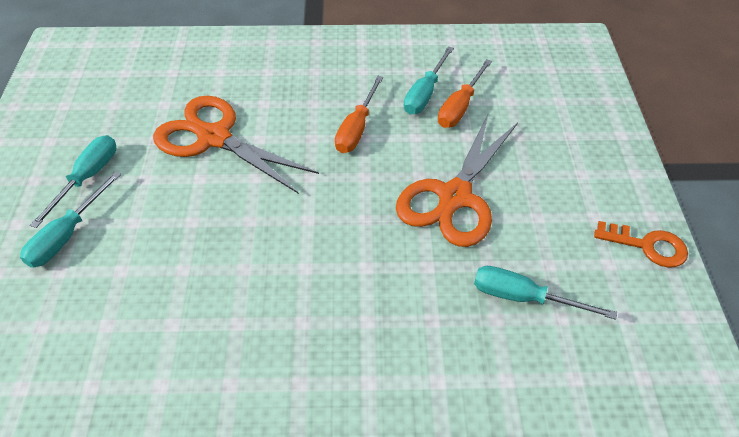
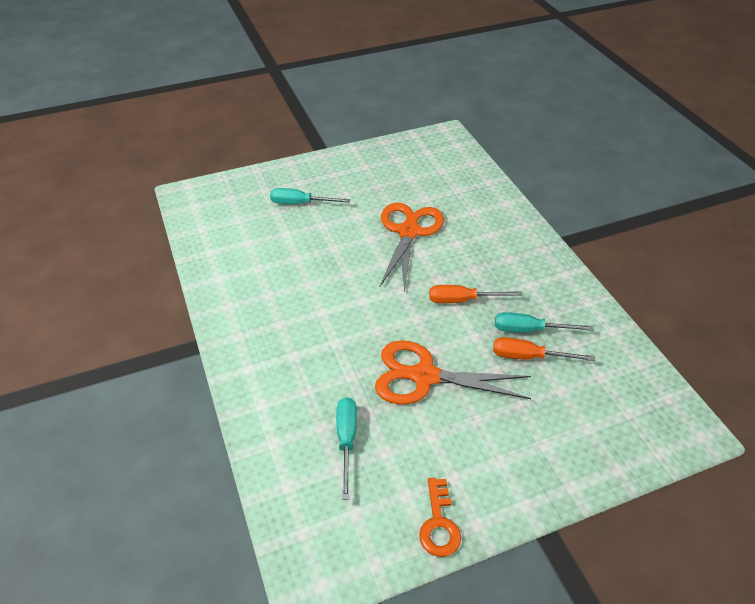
camera: 70 degrees right, 5 degrees down
turquoise screwdriver [30,135,116,228] -> none

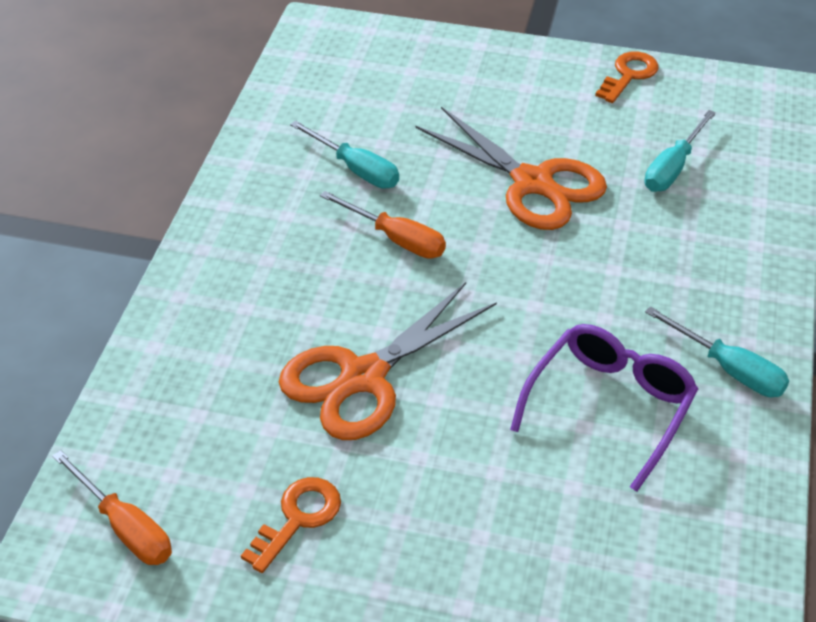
camera: 145 degrees left, 0 degrees up
turquoise screwdriver [270,188,350,204] -> turquoise screwdriver moved to [645,306,789,397]
orange screwdriver [493,337,595,361] -> orange screwdriver moved to [52,450,172,565]
none -> orange key [241,477,341,573]
none -> purple glasses [510,324,698,492]

